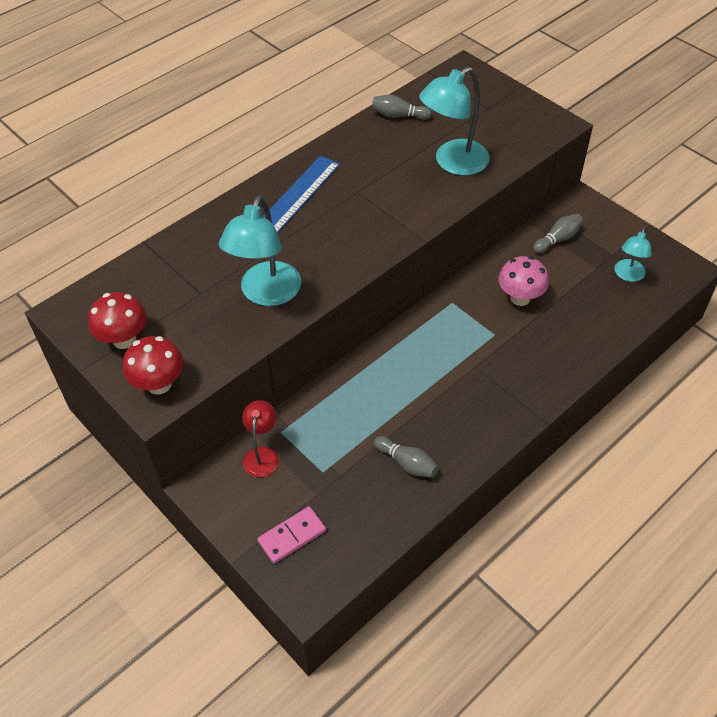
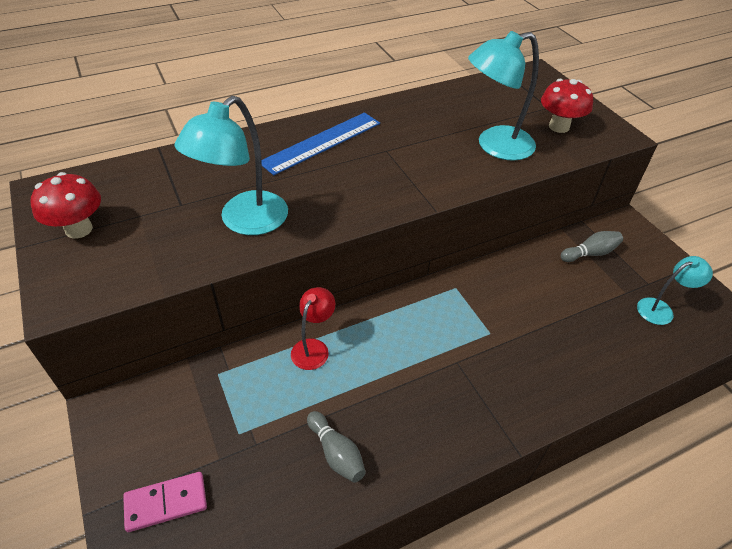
camera: 15 degrees right, 5 degrees down
red mushroom [123,336,184,395] -> red mushroom moved to [541,79,593,133]
red lamp [242,400,279,477] -> red lamp moved to [291,287,335,370]
grey bowling pin [372,95,432,120] -> none
pink mushroom [499,256,549,306] -> none
turquoise lamp [615,228,652,282] -> turquoise lamp turned 150 degrees counterclockwise [637,256,713,325]

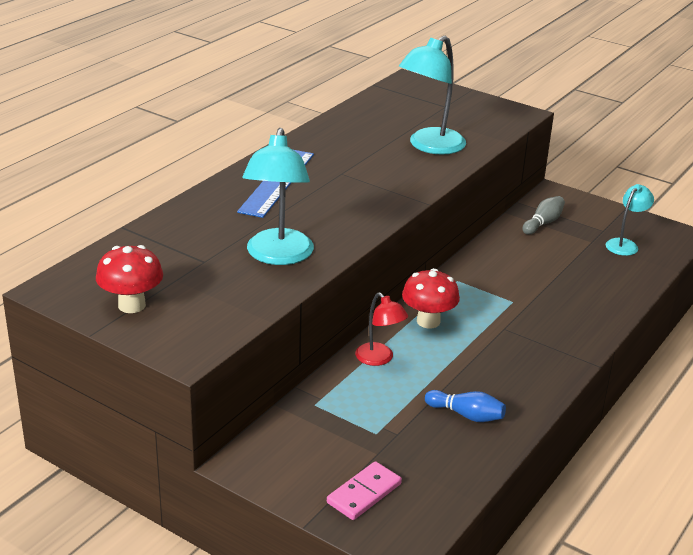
camera: 30 degrees left, 15 degrees down
red lamp [291,287,335,370] -> red lamp turned 150 degrees clockwise [355,292,408,366]
grey bowling pin [307,411,366,483] -> blue bowling pin [425,390,506,422]
red mushroom [541,79,593,133] -> red mushroom moved to [402,268,460,329]

